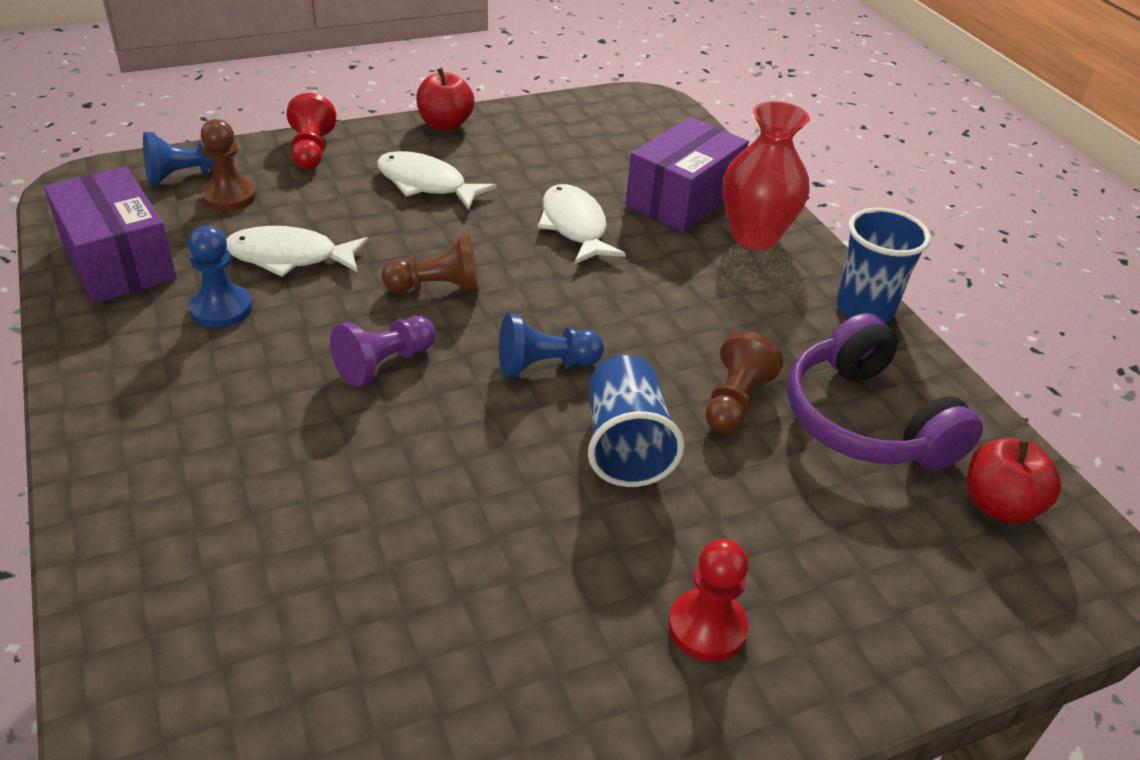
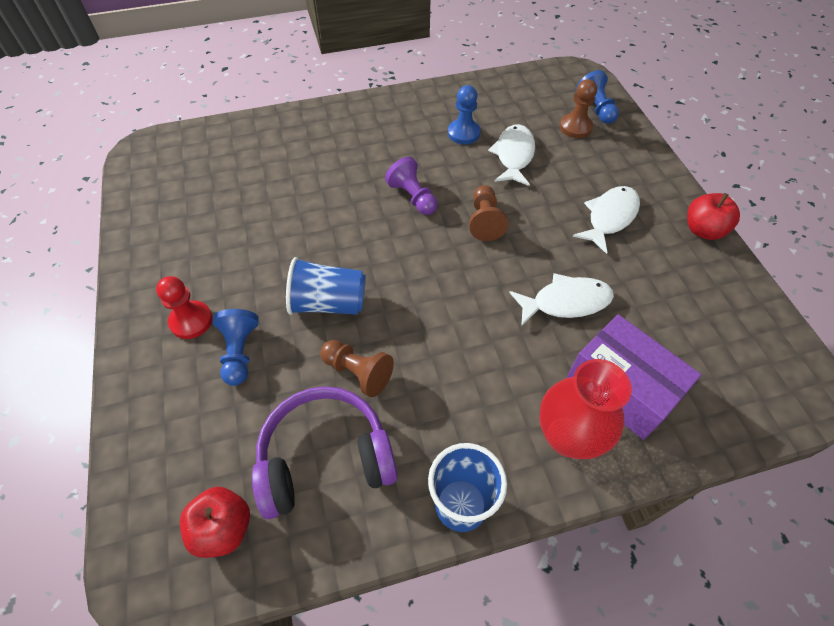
camera: 100 degrees right, 15 degrees up
purple box [44,167,177,303] -> none
red pawn [286,93,337,169] -> none
blue pawn [499,314,604,377] -> blue pawn moved to [213,309,258,386]

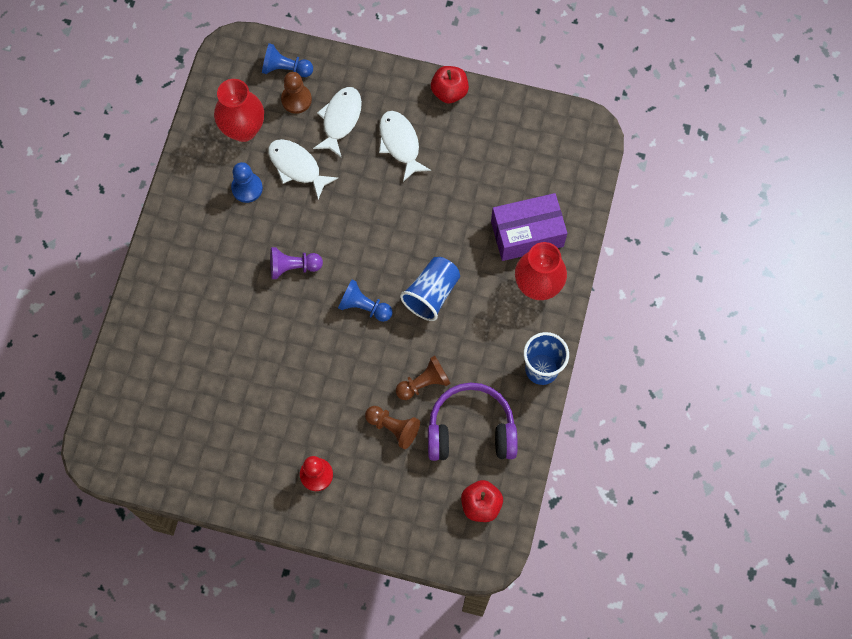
camera: 60 degrees left, 15 degrees up
blue pawn [213,309,258,386] -> blue pawn moved to [338,280,393,322]
purple headphones [252,386,398,519] -> purple headphones turned 75 degrees clockwise [428,383,518,461]
blue cup [286,257,366,315] -> blue cup moved to [400,257,460,321]
brown pawn [469,185,508,241] -> brown pawn moved to [365,406,420,449]
white fish [509,273,614,326] -> white fish moved to [313,87,362,158]
none -> red vase [214,79,264,142]

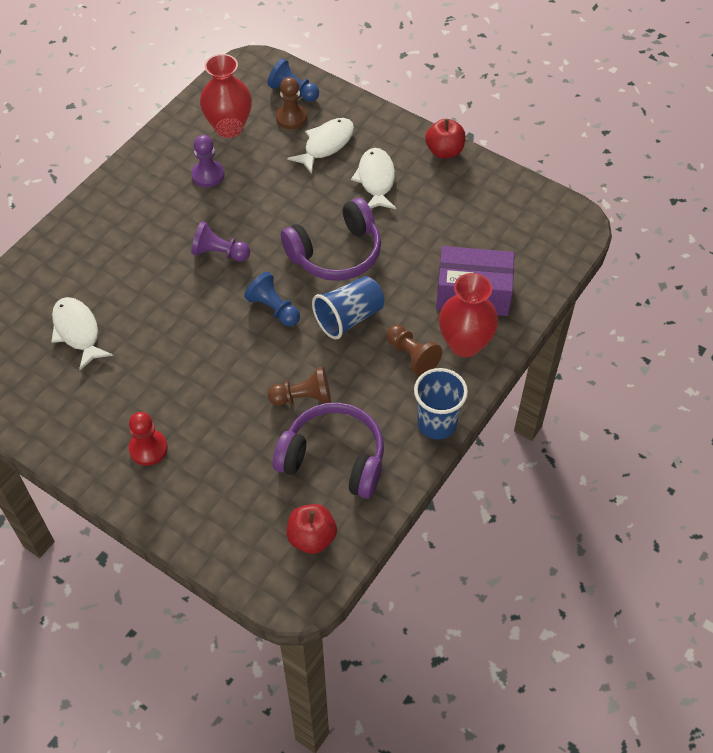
camera: 20 degrees right, 15 degrees down
blue pawn [231,162,263,203] -> purple pawn [192,135,224,187]
white fish [268,139,338,199] -> white fish moved to [51,297,113,370]
brown pawn [365,406,420,449] -> brown pawn moved to [386,325,442,376]
none -> purple headphones [281,198,381,281]

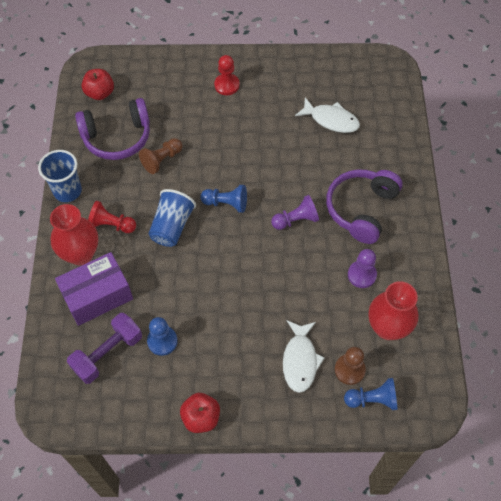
camera: 145 degrees right, 5 degrees up
purple headphones [281,198,381,281] -> purple headphones moved to [326,169,403,244]
white fish [351,148,396,209] -> none
brown pawn [386,325,442,376] -> red pawn [88,201,136,233]
none -> purple dumbbell [67,313,142,384]
none -> blue pawn [147,317,178,356]

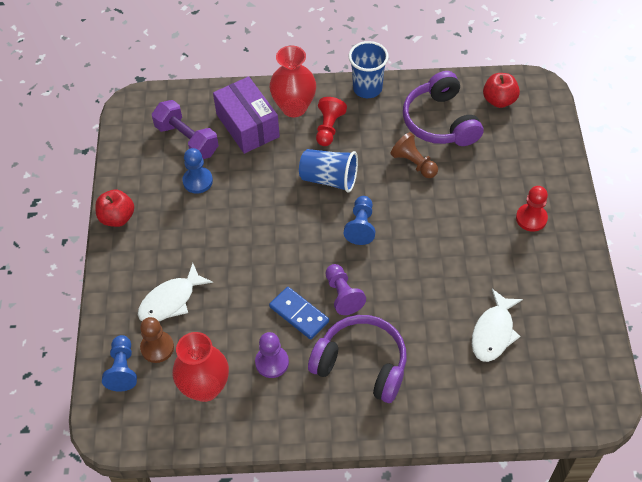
camera: 90 degrees right, 5 degrees down
white fish [283,320,325,393] -> white fish turned 45 degrees counterclockwise [138,263,213,321]
none -> blue domino [269,287,329,340]

